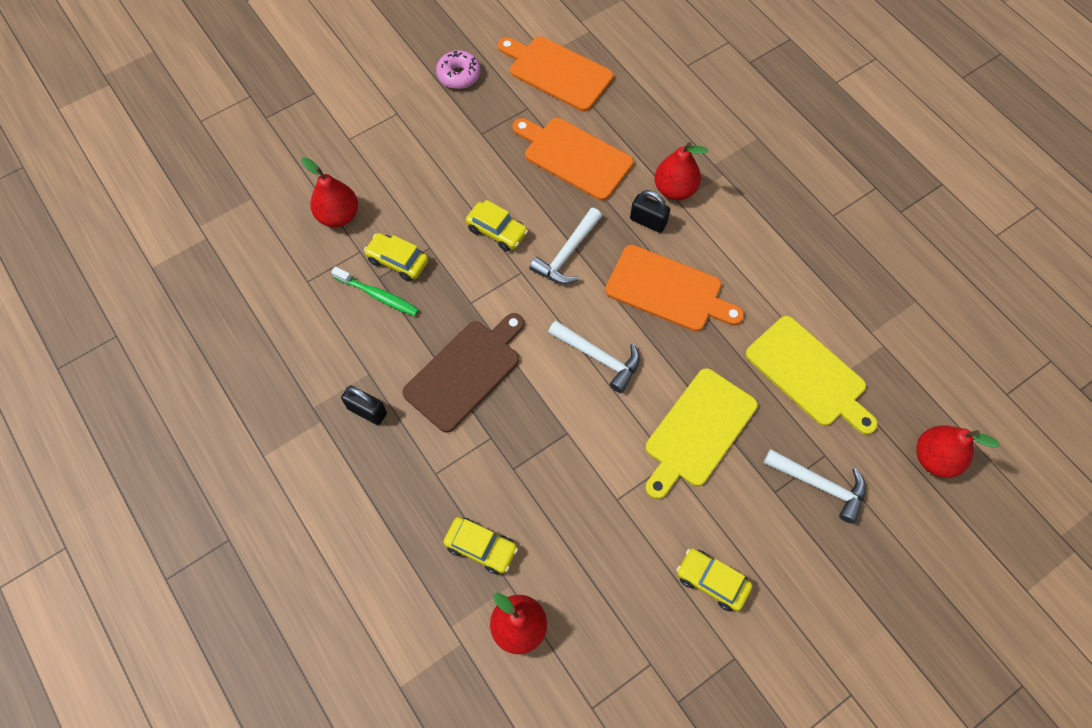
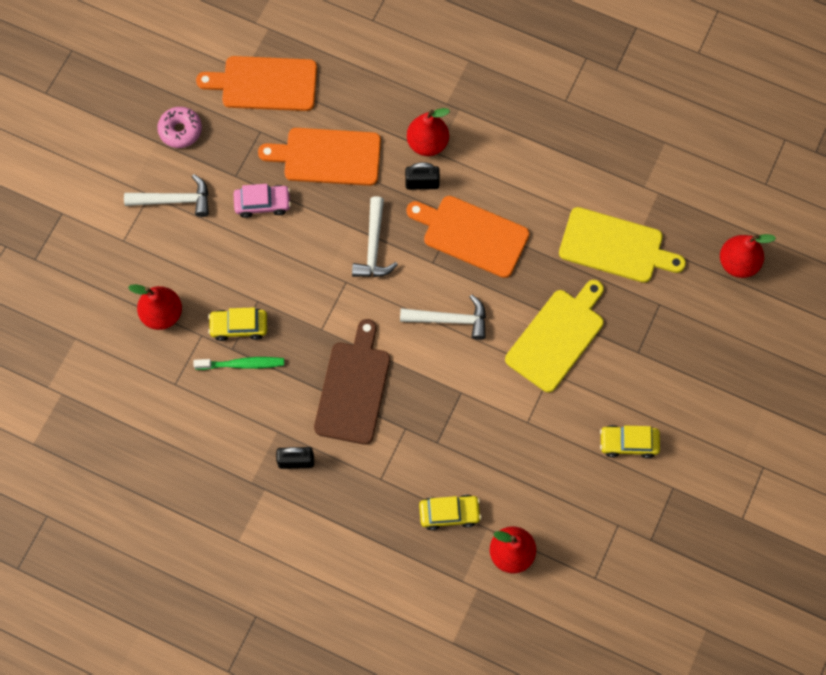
camera: 30 degrees left, 5 degrees up
yellow car [466,200,528,251] -> none
orange cutting board [605,245,744,332] -> orange cutting board turned 150 degrees counterclockwise [406,196,530,278]
yellow cutting board [645,368,758,499] -> yellow cutting board turned 150 degrees counterclockwise [505,280,604,393]
white hammer [763,449,866,524] -> white hammer moved to [124,174,209,217]
none -> pink car [234,184,291,218]

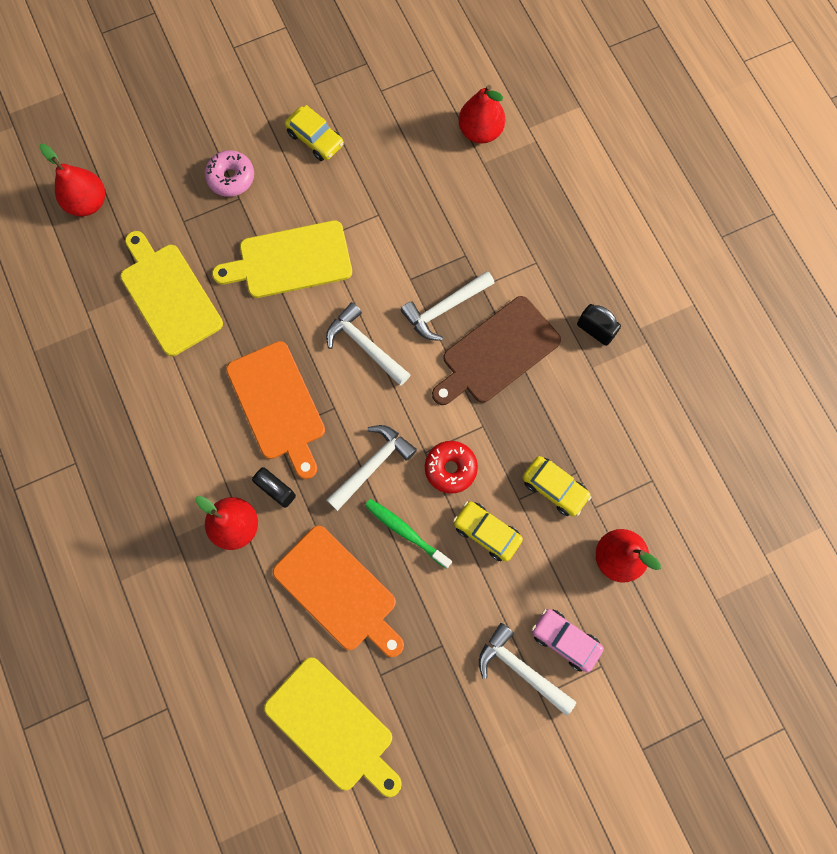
camera: 140 degrees left, 5 degrees up
pink donut [157,107,202,148] -> pink donut moved to [205,150,254,197]
green toothbrush [194,357,284,370] -> green toothbrush moved to [365,499,452,569]
orange cutting board [196,56,317,111] -> yellow cutting board [264,657,402,797]
pink car [234,184,291,218] -> pink car moved to [532,609,604,672]
yellow car [419,495,481,530] -> yellow car moved to [453,501,523,562]
none -> white hammer [401,271,494,341]
none -> red donut [425,441,478,494]

